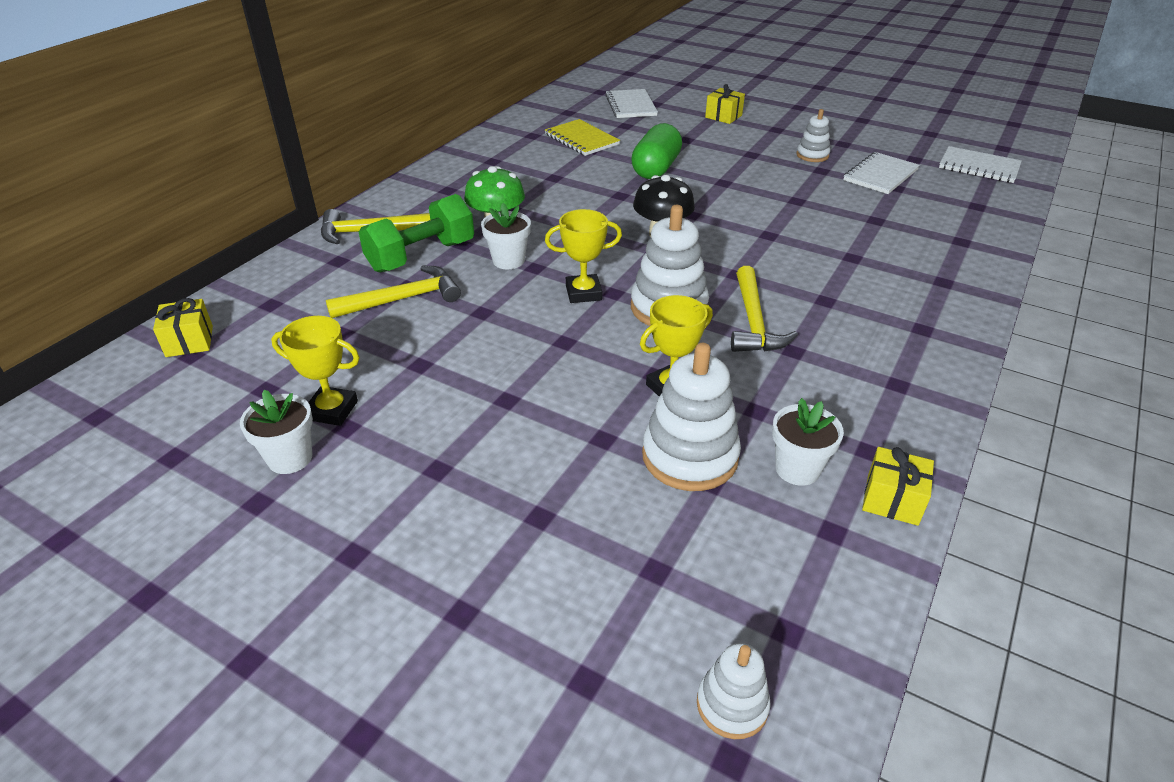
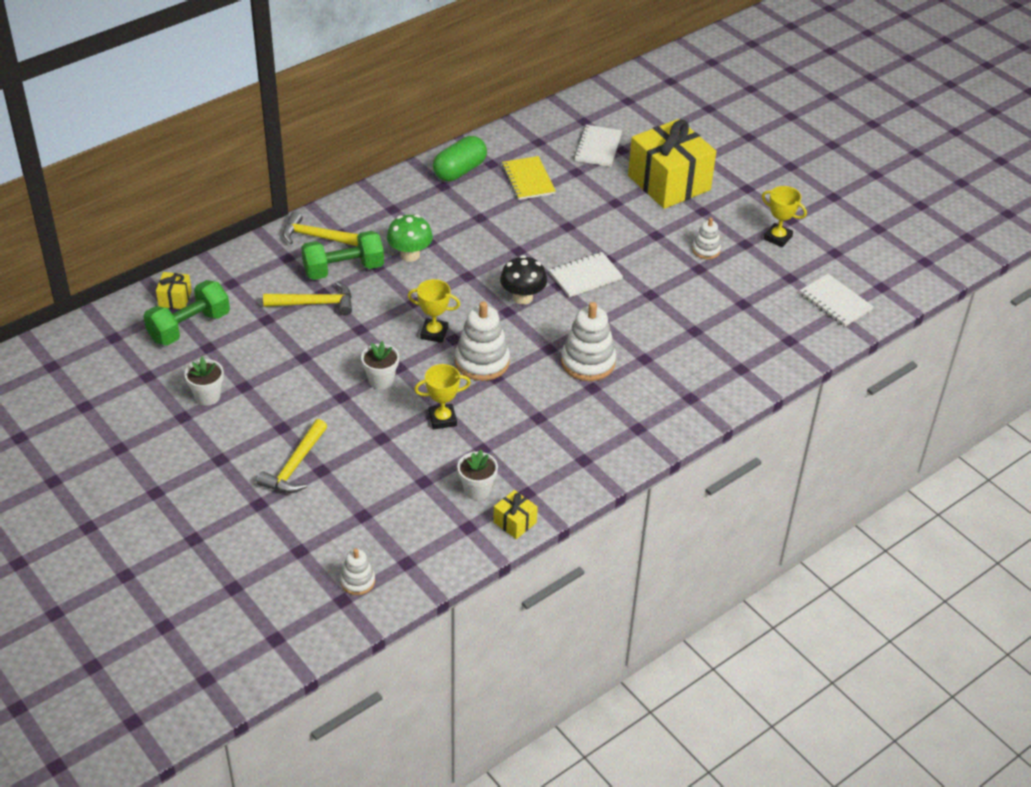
camera: 20 degrees right, 5 degrees up
yellow trophy [271,316,360,426] -> yellow trophy moved to [762,186,807,247]
white flower pot [481,203,531,269] -> white flower pot moved to [361,341,399,389]
green capsule [631,123,682,179] -> green capsule moved to [433,136,487,181]
white stacking toy [642,343,741,491] -> white stacking toy moved to [561,302,616,381]
yellow gift [705,84,745,124] -> yellow gift [628,119,716,209], size x2.40
yellow hammer [731,266,798,352] -> yellow hammer moved to [257,419,327,493]
white notebook [843,152,920,194] -> white notebook moved to [549,252,623,297]
none -> green dumbbell [144,280,230,346]

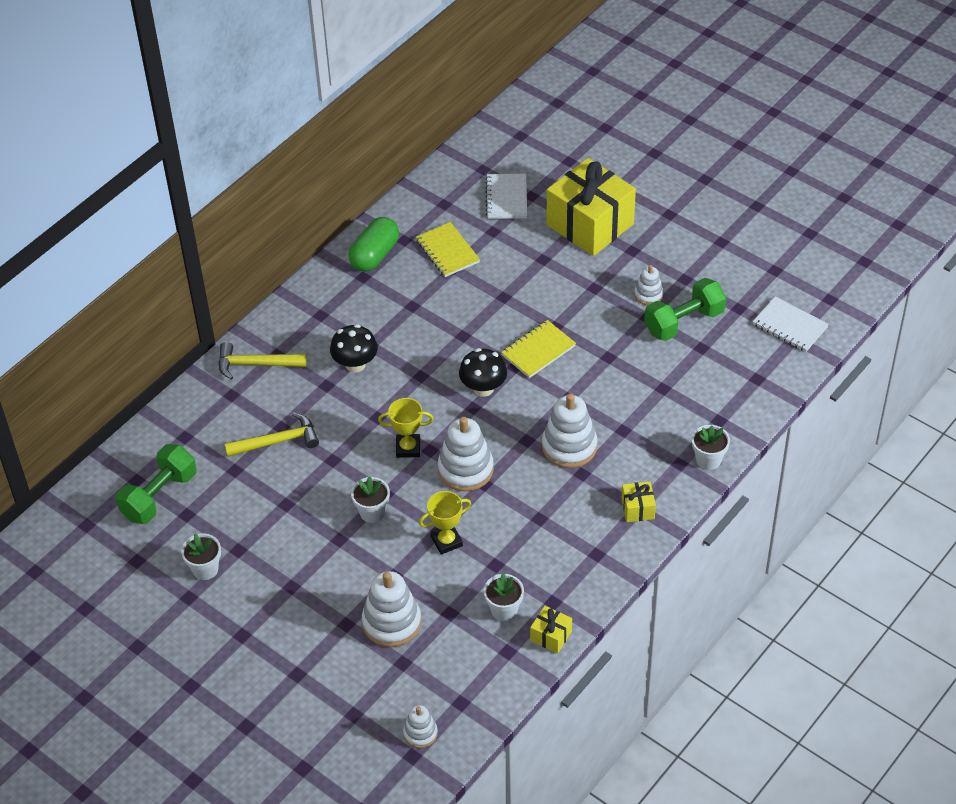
camera: 10 degrees left, 5 degrees up
yellow gift [156,272,192,309] -> yellow gift moved to [622,481,656,522]
yellow hammer [257,419,327,493] -> none
green dumbbell [301,231,384,280] -> green dumbbell moved to [644,278,726,341]
green mushroom [387,214,433,262] -> black mushroom [330,324,378,373]
white notebook [549,252,623,297] -> yellow notebook [501,320,576,378]
yellow trophy [762,186,807,247] -> none
none -> white stacking toy [362,571,421,647]
none -> white flower pot [692,425,730,470]

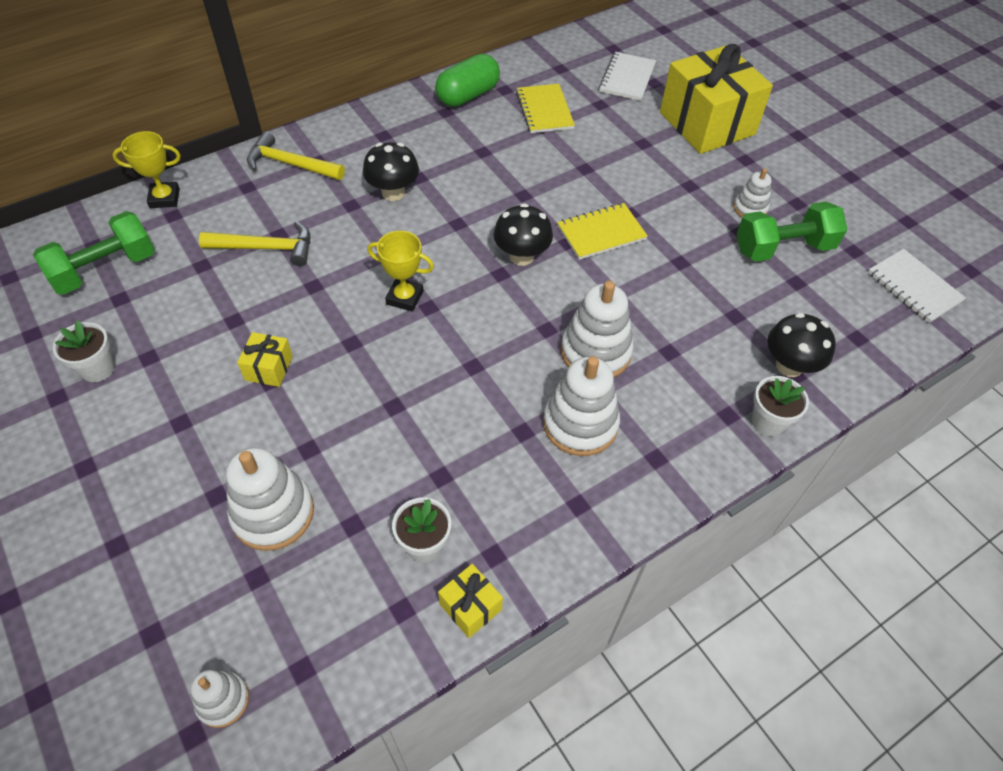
camera: 15 degrees right, 5 degrees up
white flower pot [351,476,390,523] -> none
yellow trophy [419,491,471,555] -> yellow trophy moved to [112,131,181,208]
white stacking toy [438,417,494,491] -> white stacking toy moved to [543,356,620,456]
yellow gift [622,481,656,522] -> yellow gift moved to [237,332,293,387]
none -> black mushroom [767,313,836,377]

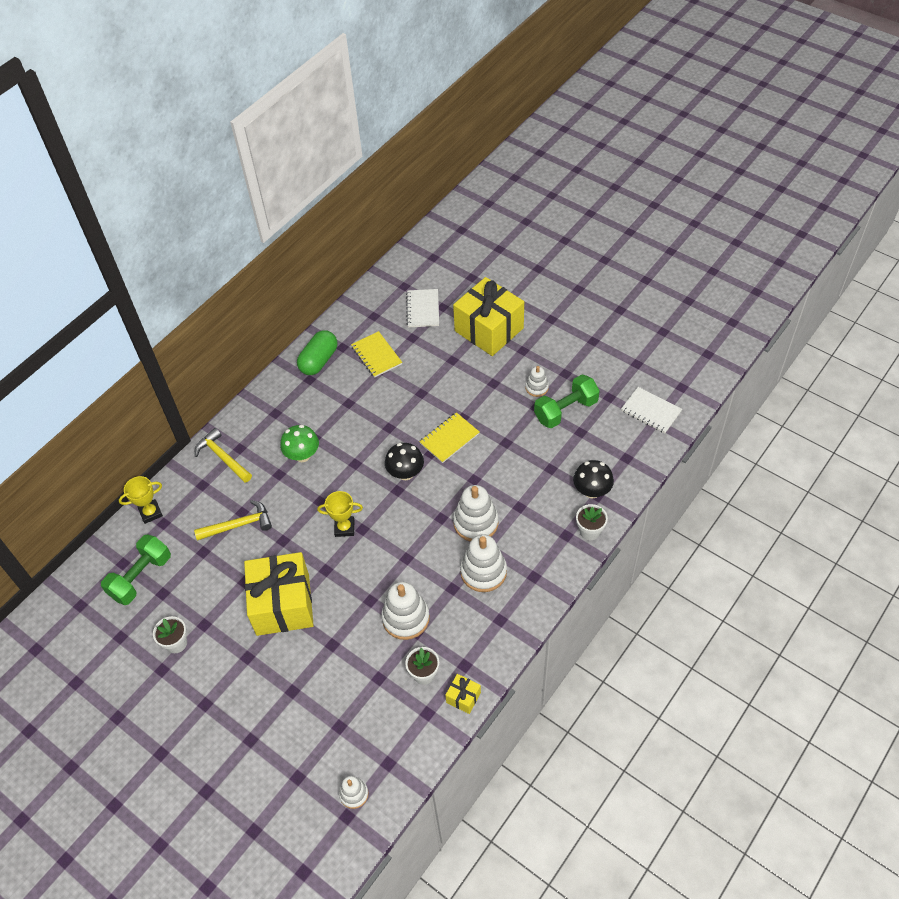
camera: 15 degrees left, 0 degrees up
white stacking toy [226,447,314,551] -> white stacking toy moved to [381,582,430,640]
yellow gift [237,332,293,387] -> yellow gift [244,552,314,636], size x2.40
yellow hammer [247,131,345,180] -> yellow hammer turned 45 degrees clockwise [195,428,252,483]
black mushroom [363,142,419,201] -> green mushroom [280,425,319,462]

